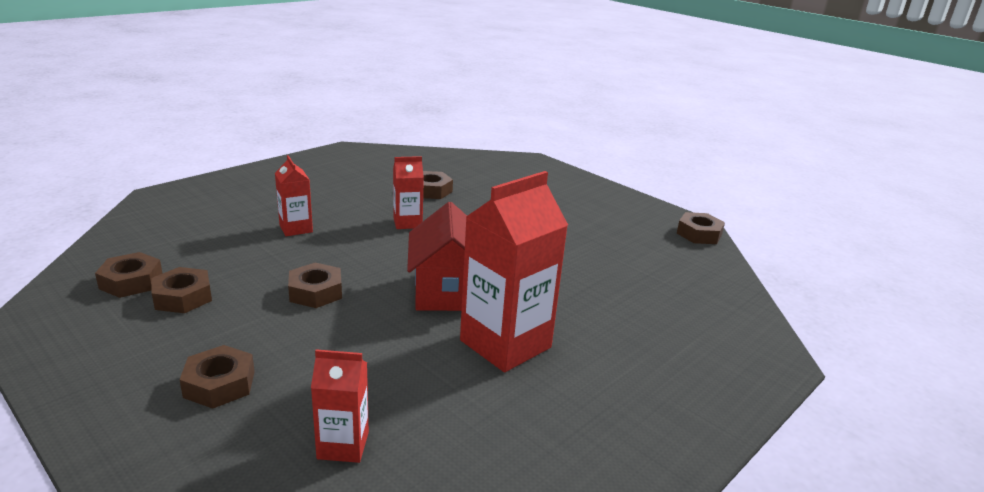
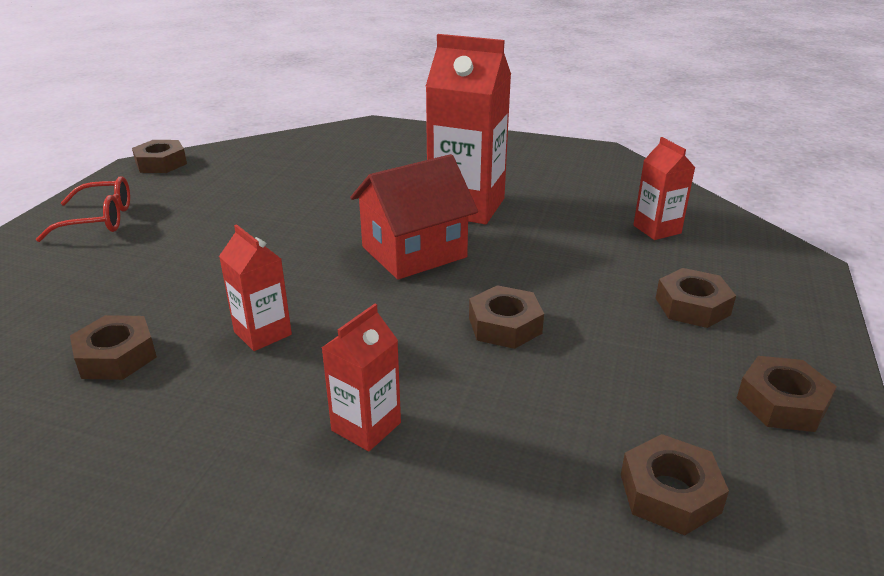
camera: 115 degrees left, 5 degrees up
brown nut [151,267,212,313] -> brown nut moved to [737,356,837,432]
none -> red glasses [36,176,130,242]

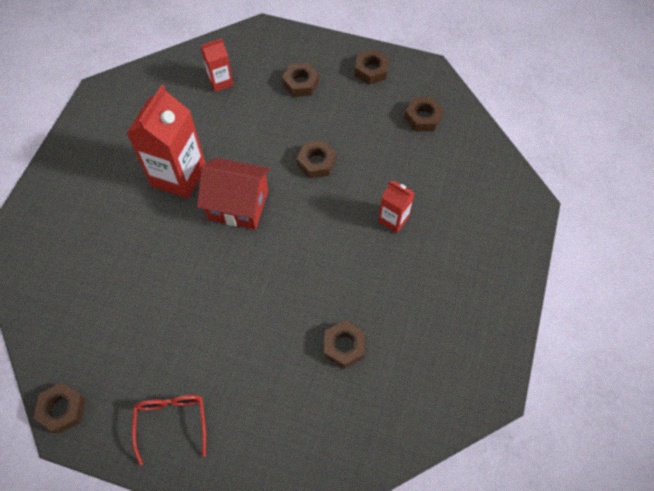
camera: 90 degrees left, 30 degrees up
red carton [219,224,292,351] -> none
red house [350,154,478,280] -> red house turned 45 degrees counterclockwise [197,158,270,230]

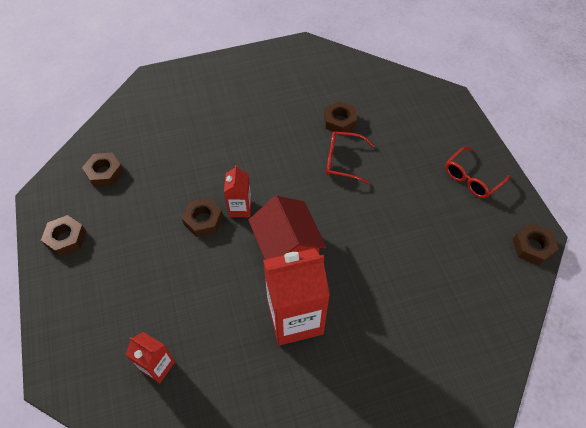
camera: 125 degrees left, 5 degrees down
brown nut [282,63,319,97] -> none
red carton [378,181,415,233] -> red carton moved to [224,165,252,217]
none -> red glasses [326,131,374,184]

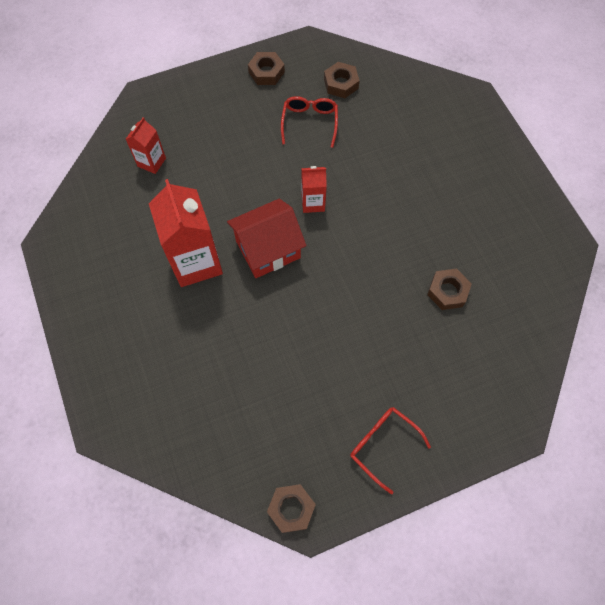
camera: 85 degrees right, 10 degrees up
brown nut [182,198,223,237] -> none
red glasses [326,131,374,184] -> red glasses moved to [281,96,338,148]

